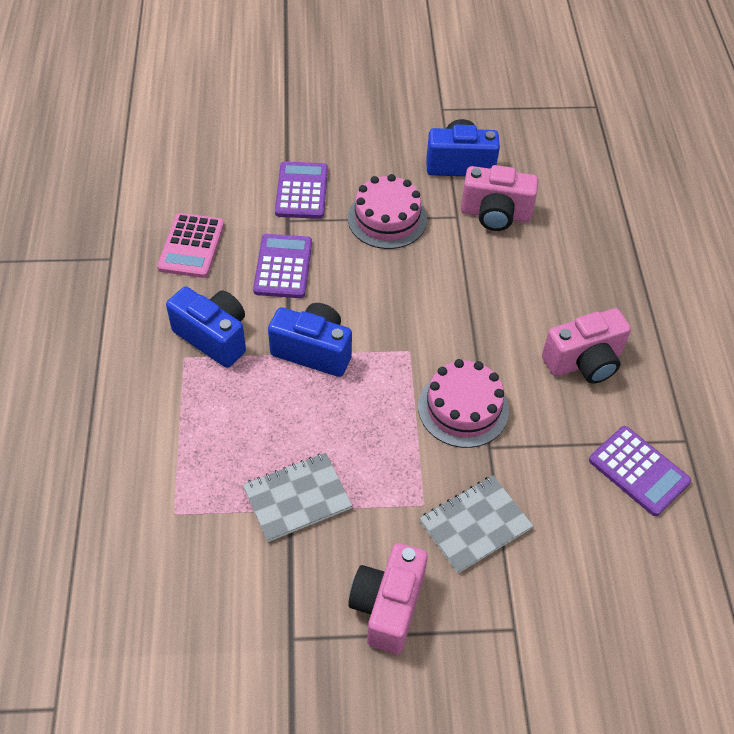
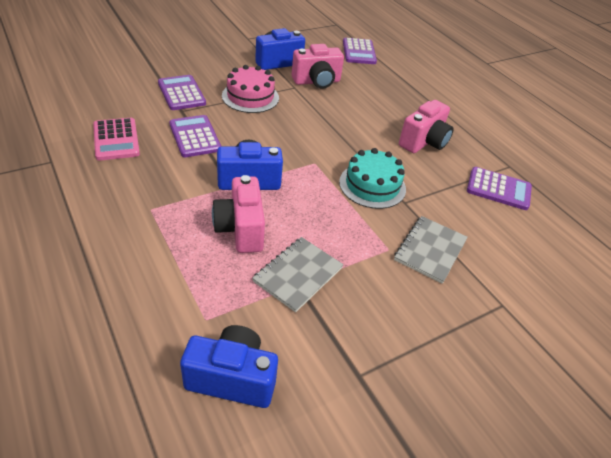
camera: 30 degrees left, 10 degrees down
blue camera [166,287,246,368] -> blue camera moved to [180,325,278,408]
pink camera [348,543,428,654] -> pink camera moved to [212,175,265,253]
pink cake [418,359,509,448] -> turquoise cake [339,148,406,209]
none -> purple calculator [343,38,377,64]

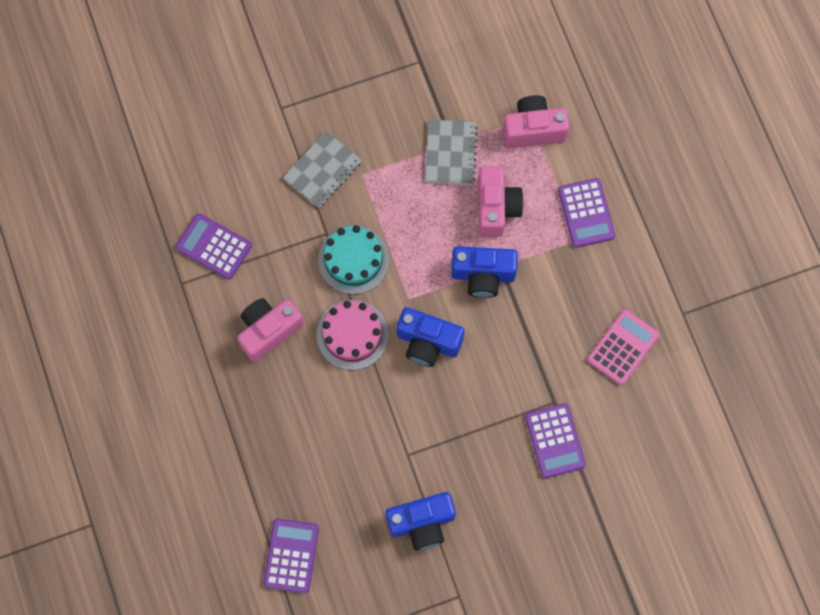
camera: 165 degrees left, 30 degrees up
pink calculator [93,118,140,161] -> pink calculator turned 45 degrees clockwise [587,309,659,385]
purple calculator [169,115,221,157] -> purple calculator moved to [558,178,615,248]
blue camera [180,325,278,408] -> blue camera moved to [397,307,465,367]
pink cake [222,65,279,113] -> pink cake moved to [316,300,388,370]
grey notebook [252,237,344,312] -> grey notebook turned 45 degrees counterclockwise [425,119,478,185]
pink camera [292,44,344,89] -> pink camera moved to [503,95,570,149]

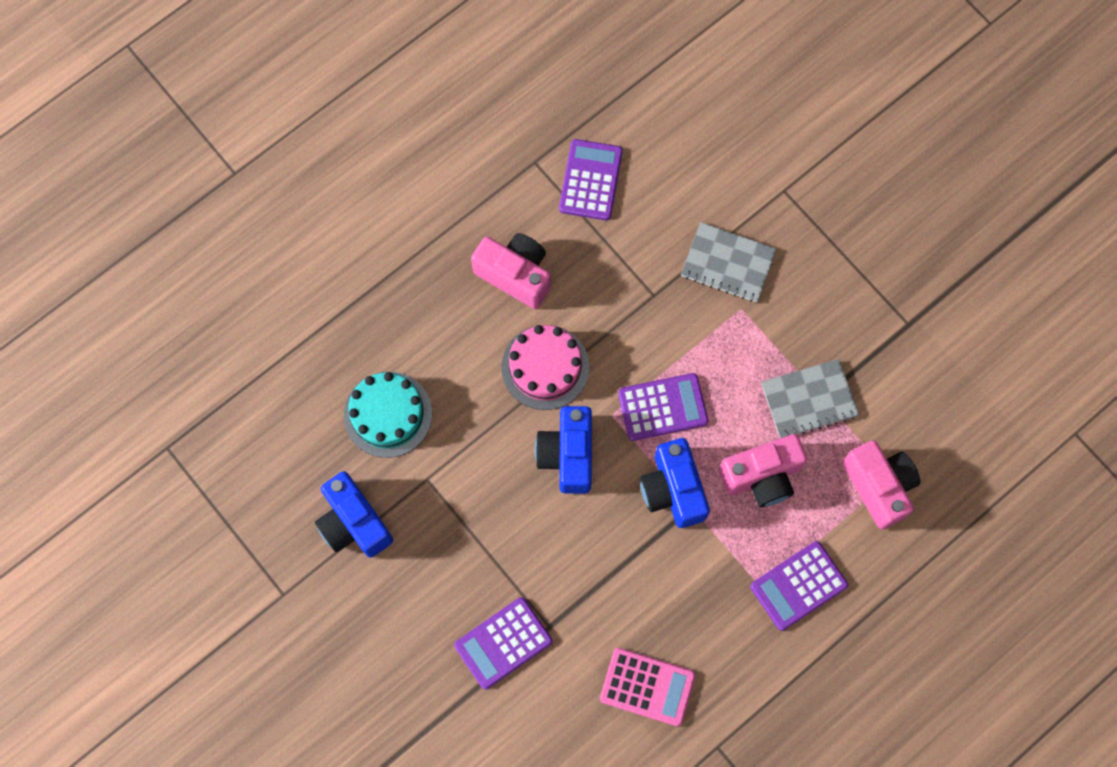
camera: 70 degrees right, 0 degrees up
purple calculator [263,519,319,593] -> purple calculator moved to [618,373,708,441]
turquoise cake [318,225,389,295] -> turquoise cake moved to [344,372,432,458]

